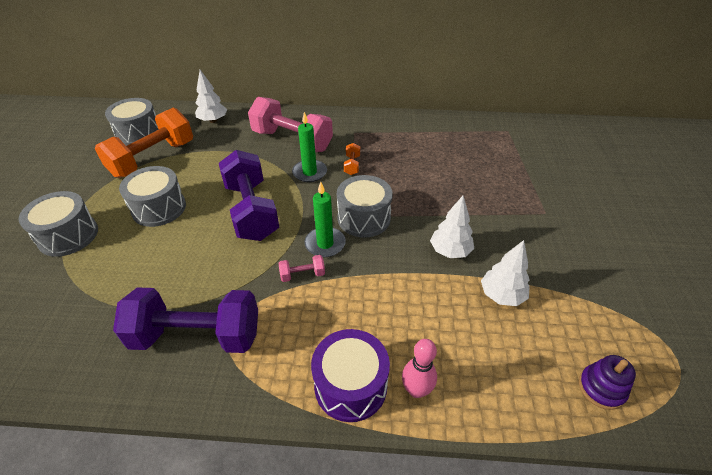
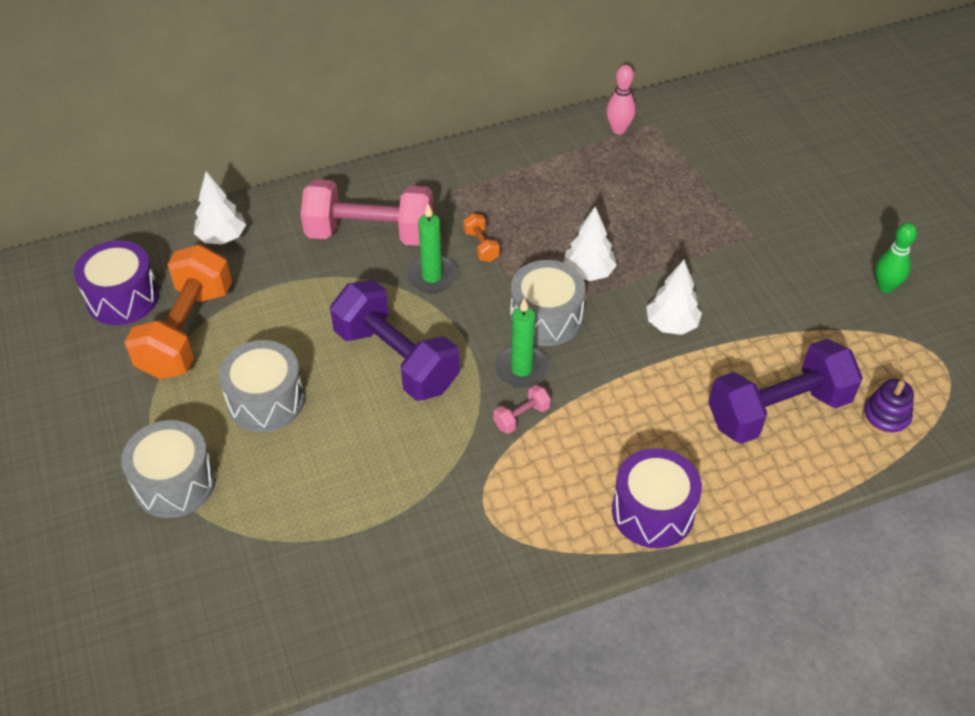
camera: 25 degrees left, 5 degrees up
grey drum [105,98,159,146] -> purple drum [74,240,159,325]
purple dumbbell [113,288,258,353] -> purple dumbbell moved to [708,339,863,444]
pink bowling pin [402,339,437,398] -> pink bowling pin moved to [606,65,636,134]
white tree [481,240,530,306] -> white tree moved to [563,206,617,281]
none -> green bowling pin [875,222,917,293]

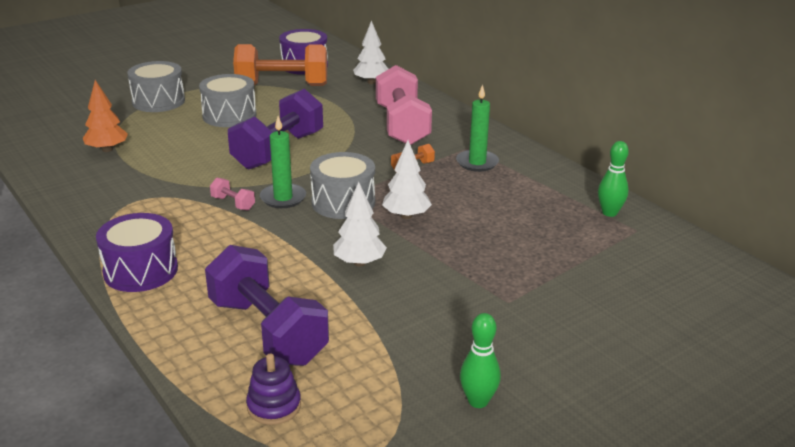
camera: 75 degrees right, 20 degrees down
green candle [406,204,458,293] -> green candle moved to [456,84,499,172]
pink bowling pin [606,65,636,134] -> green bowling pin [598,141,629,217]
none -> orange tree [83,80,128,152]

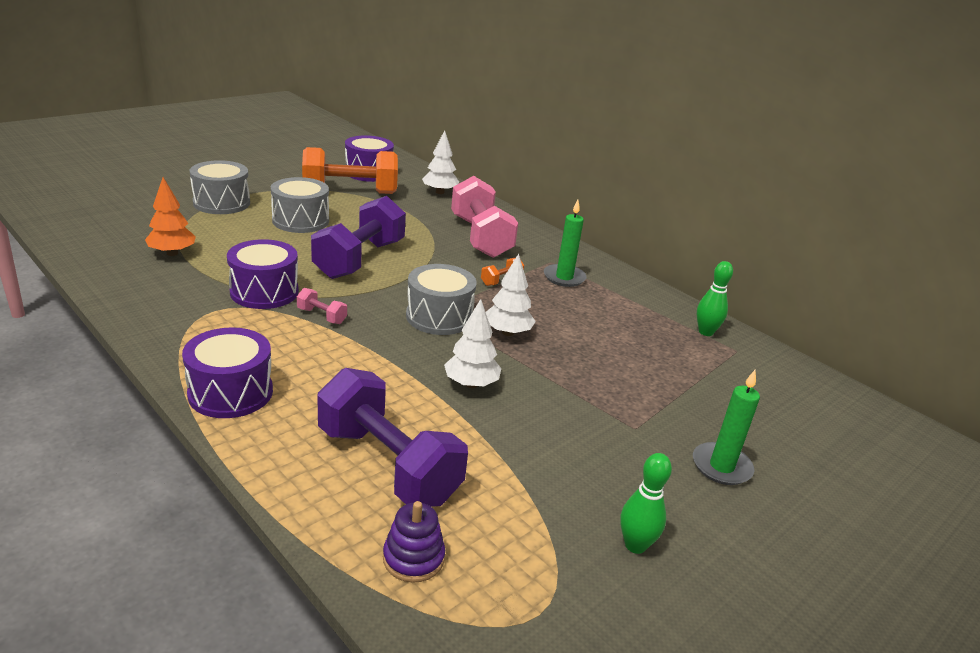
camera: 10 degrees left, 0 degrees up
green candle [260,116,306,208] -> green candle moved to [693,370,760,485]
none -> purple drum [227,239,299,309]

